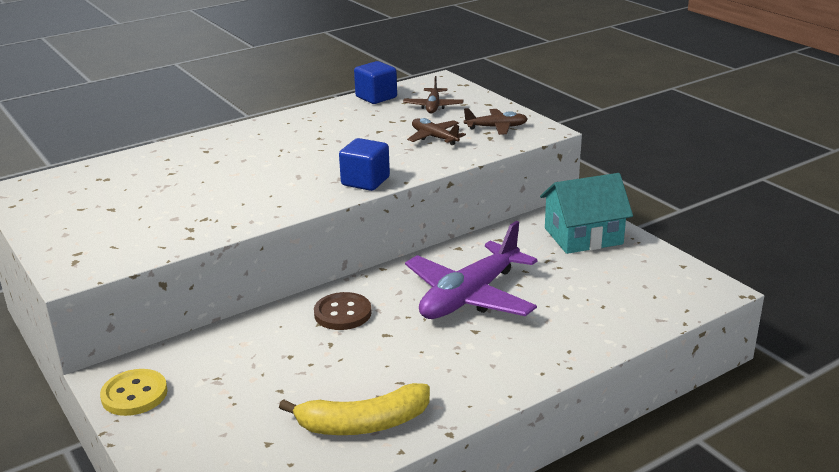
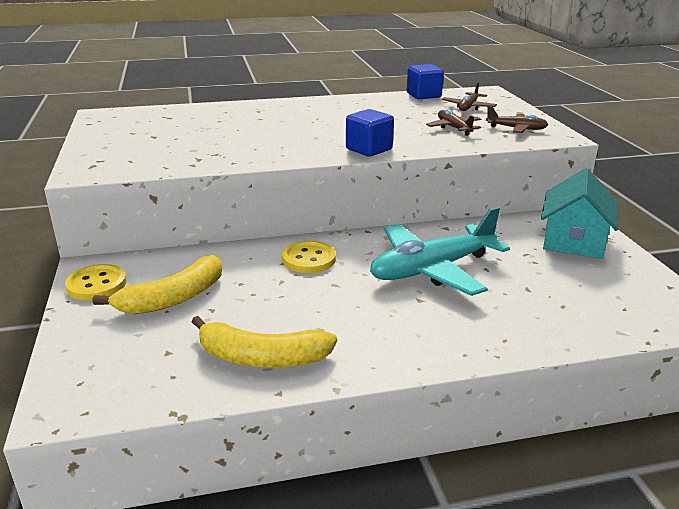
camera: 20 degrees right, 0 degrees up
brown button [314,292,372,330] -> yellow button [282,241,336,273]
purple plane [405,221,538,319] -> turquoise plane [370,207,510,296]
turquoise house [540,173,633,254] -> turquoise house turned 75 degrees counterclockwise [541,168,618,259]
none -> yellow banana [93,255,222,314]

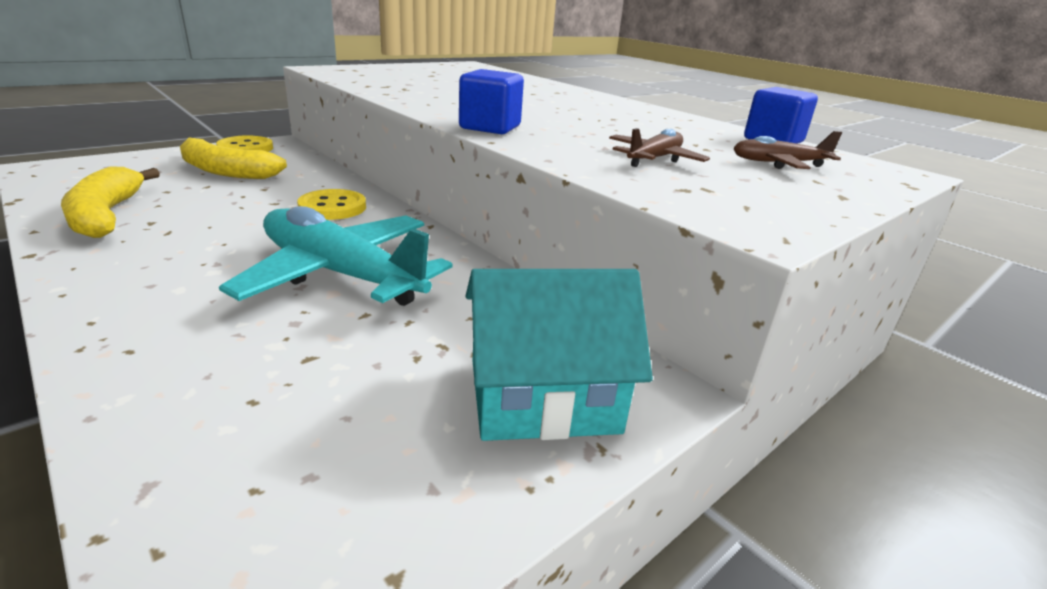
camera: 60 degrees right, 0 degrees up
brown plane [486,106,549,133] -> none

